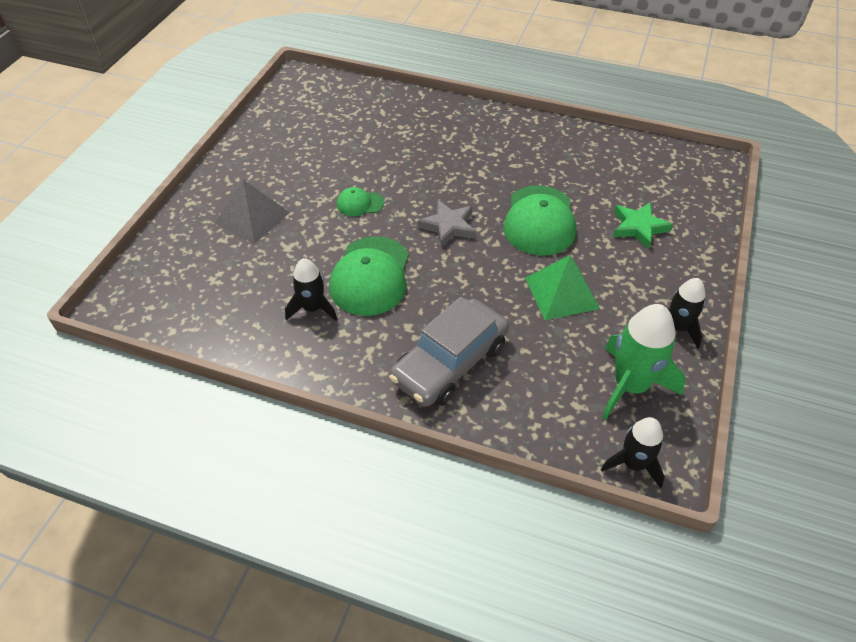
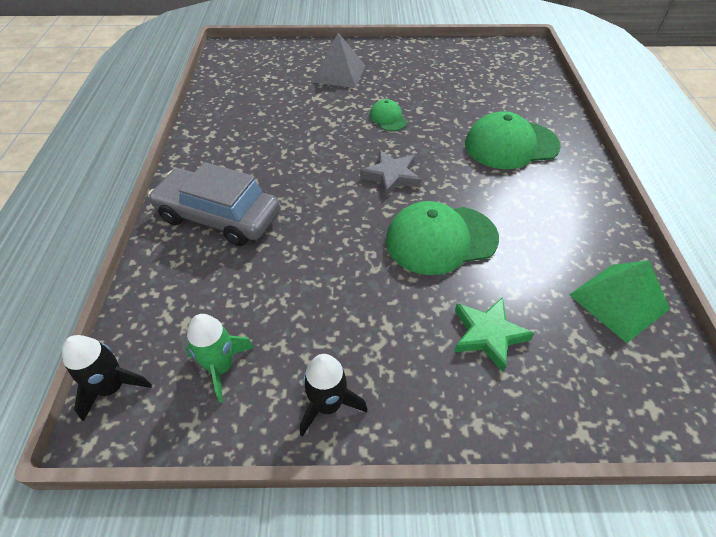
camera: 70 degrees right, 0 degrees up
black rocket [285,258,337,321] -> none
green cap [329,237,409,316] -> green cap moved to [465,111,561,169]
green pyramid [525,255,600,320] -> green pyramid moved to [569,260,670,343]
green rocket [602,304,686,420] -> green rocket [185,314,254,403], size x0.62

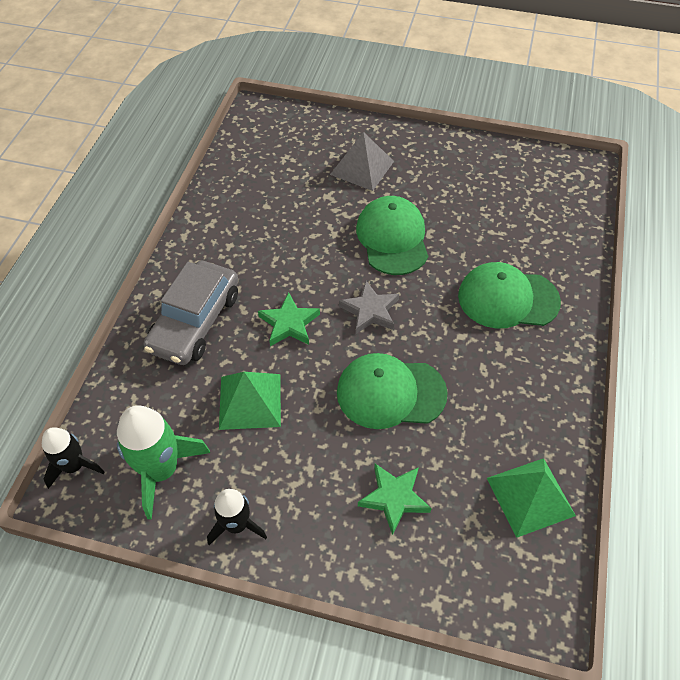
camera: 15 degrees right, 5 degrees up
grey car [148,162,280,246] -> grey car turned 105 degrees counterclockwise [144,261,238,365]
green rocket [185,314,254,403] -> green rocket [117,405,210,520], size x1.60
green cap [370,99,407,131] -> green cap [356,196,428,275], size x2.01
none -> green pyramid [219,372,281,430]
none -> green star [258,292,320,346]

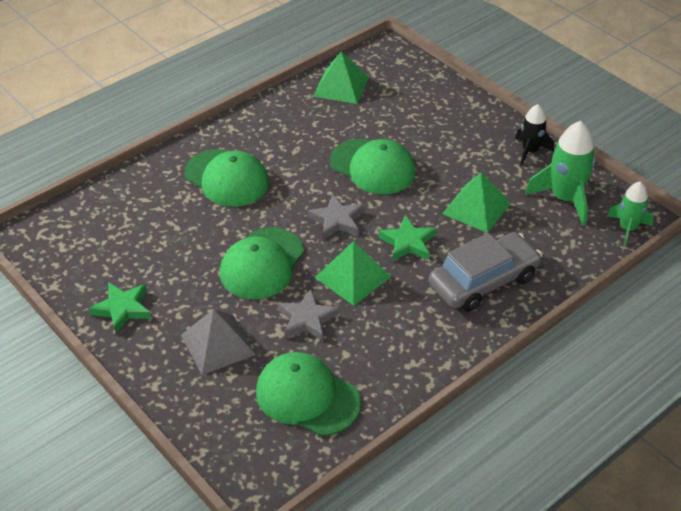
camera: 145 degrees left, 10 degrees down
black rocket [42,427,104,489] -> green rocket [607,181,653,247]
green star [358,464,432,535] -> green star moved to [89,282,151,333]
none -> green cap [256,352,361,436]
none -> grey star [278,290,339,341]
none -> green pyramid [315,241,391,306]

